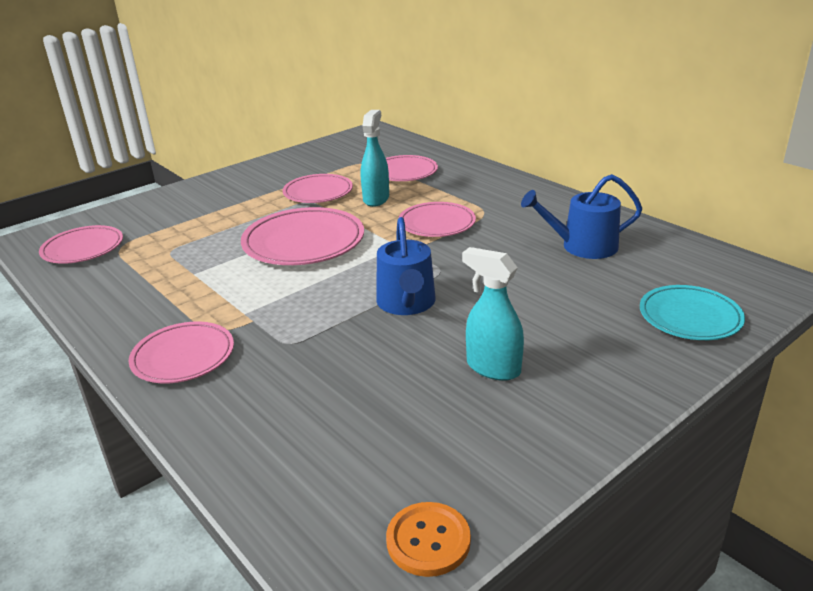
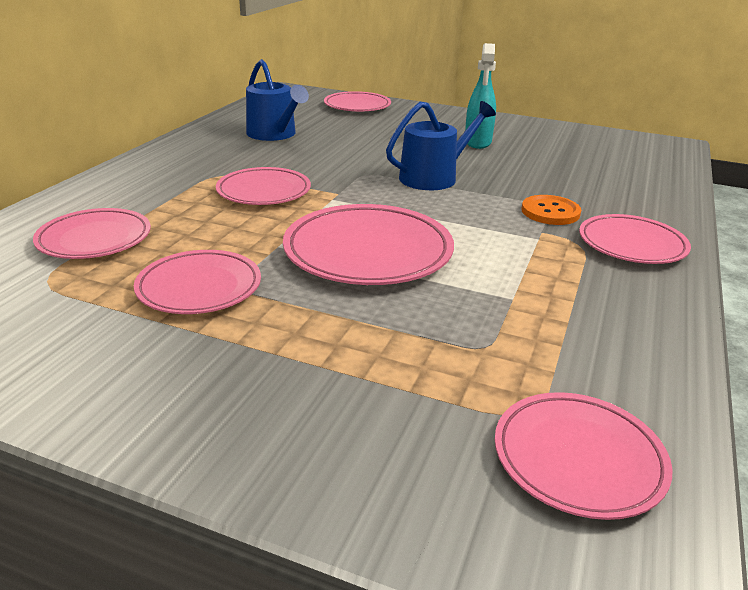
camera: 120 degrees left, 0 degrees up
turquoise spray bottle [361,110,389,207] -> none
orange button [386,502,471,577] -> orange button moved to [522,195,581,225]
turquoise plate [640,285,745,340] -> pink plate [324,91,391,112]

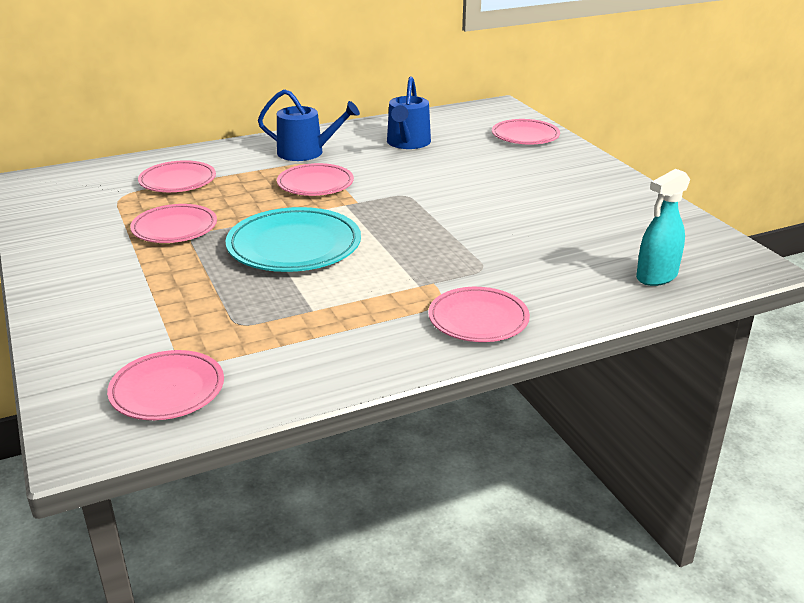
camera: 45 degrees right, 0 degrees up
pink plate [283,204,454,285] -> turquoise plate [225,207,361,272]
blue watering can [386,101,496,190] -> blue watering can moved to [258,89,360,161]
turquoise spray bottle [465,43,496,149] -> turquoise spray bottle moved to [636,169,690,286]
orange button [522,195,581,225] -> none

